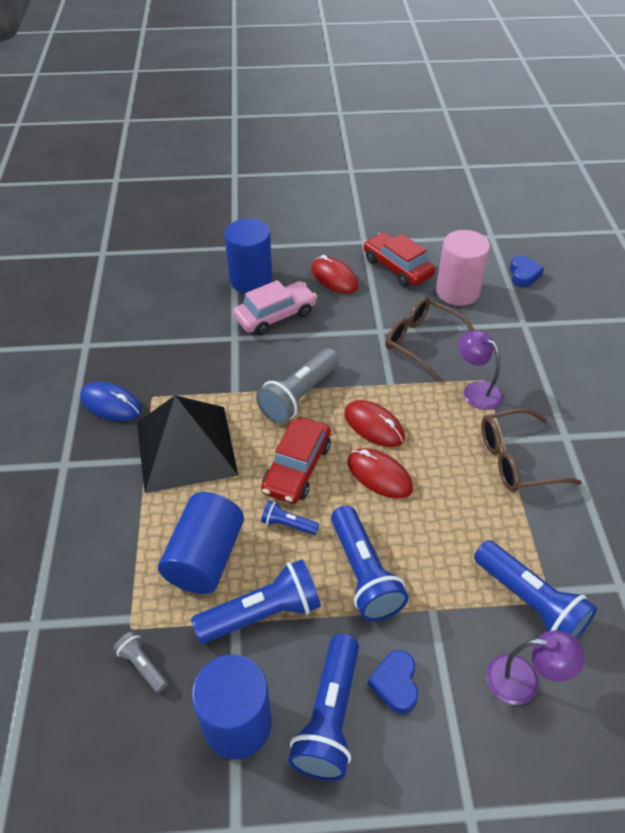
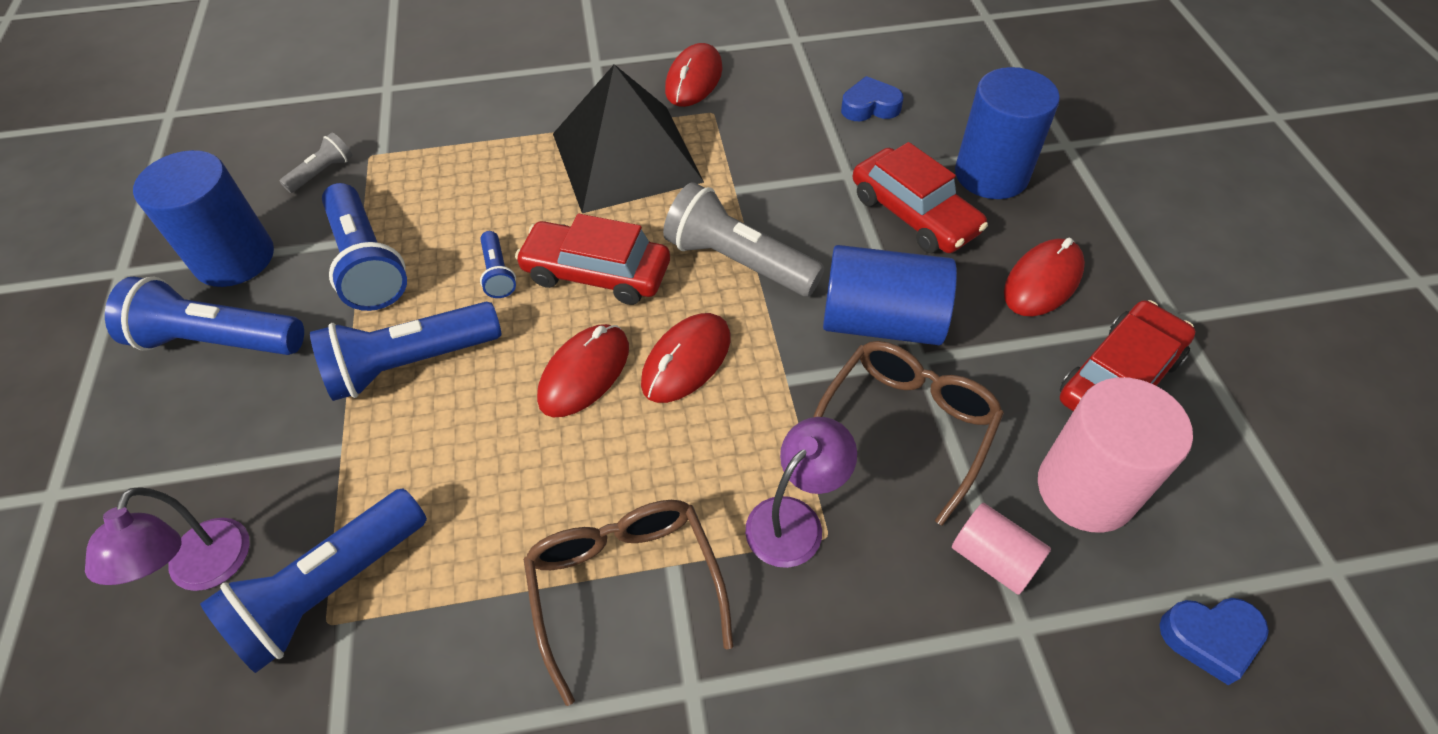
camera: 85 degrees right, 5 degrees up
blue mouse [80,382,141,421] -> red mouse [665,43,723,107]
blue cylinder [158,492,244,594] -> blue cylinder moved to [823,245,957,345]
pink car [233,280,317,335] -> red car [853,142,988,253]
blue flashlight [261,501,319,535] -> blue flashlight turned 150 degrees clockwise [480,231,516,298]
blue heart [368,650,418,714] -> blue heart moved to [841,76,904,121]
none -> pink cylinder [952,503,1051,595]

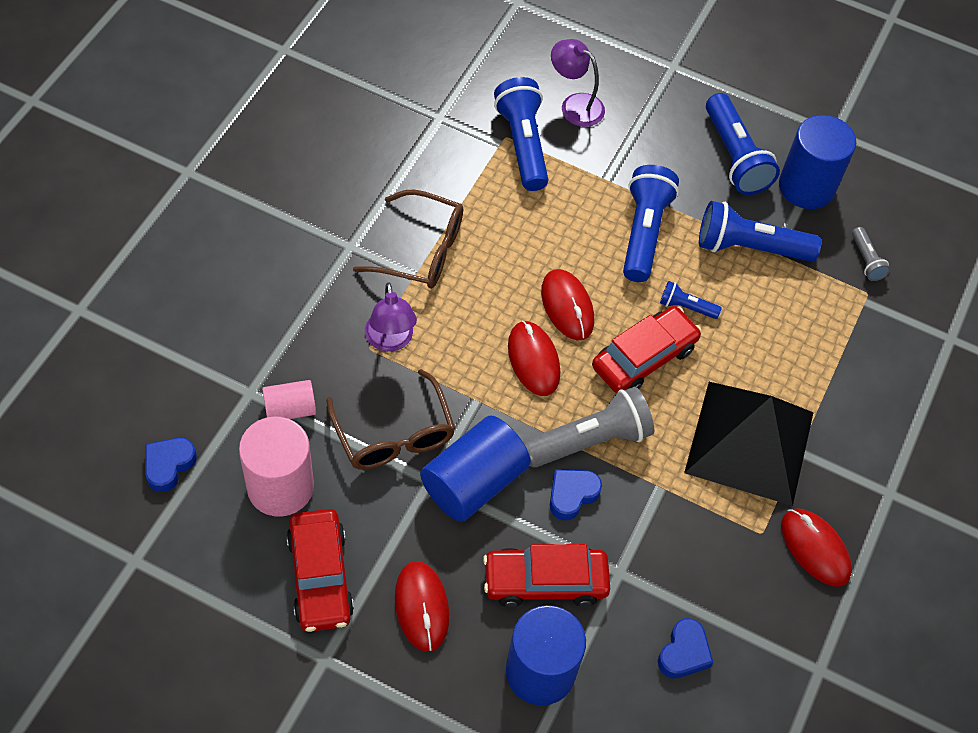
camera: 120 degrees right, 5 degrees up
blue flashlight [105,277,304,355] -> blue flashlight turned 120 degrees clockwise [706,93,780,195]
none -> blue heart [550,469,602,520]

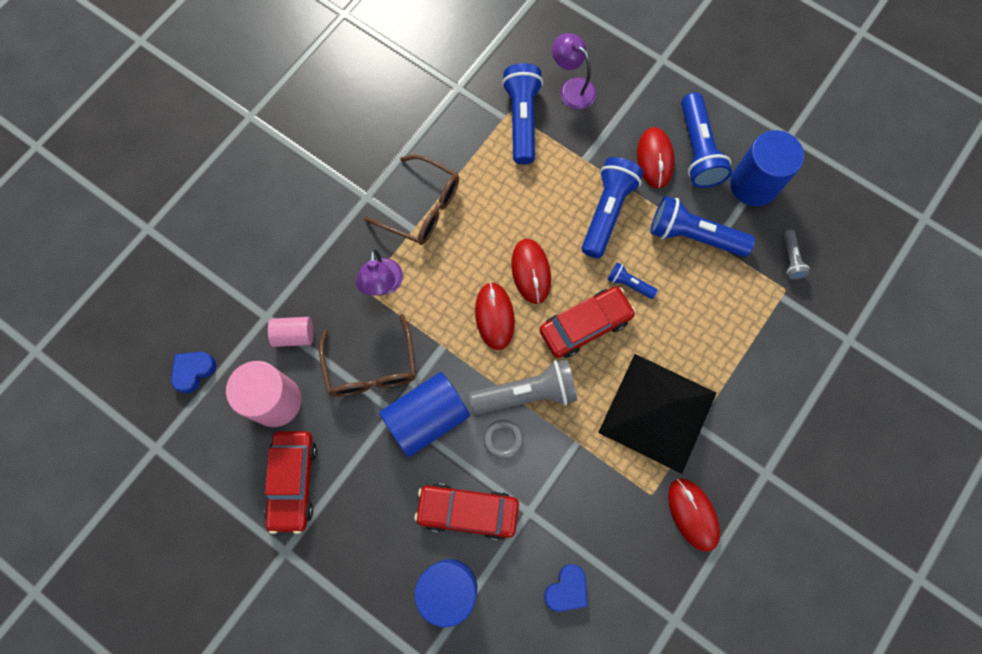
camera: 15 degrees right, 15 degrees up
red mouse [395,561,449,652] -> red mouse moved to [637,127,675,189]
blue heart [550,469,602,520] -> grey ring [484,420,523,459]

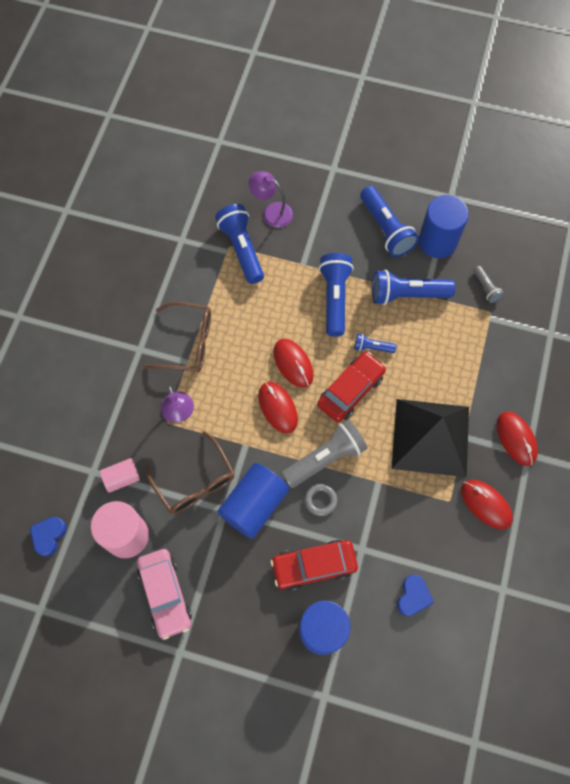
camera: 20 degrees left, 5 degrees down
red car [264,431,317,534] -> pink car [137,549,192,640]
red mouse [637,127,675,189] -> red mouse moved to [497,411,538,466]

